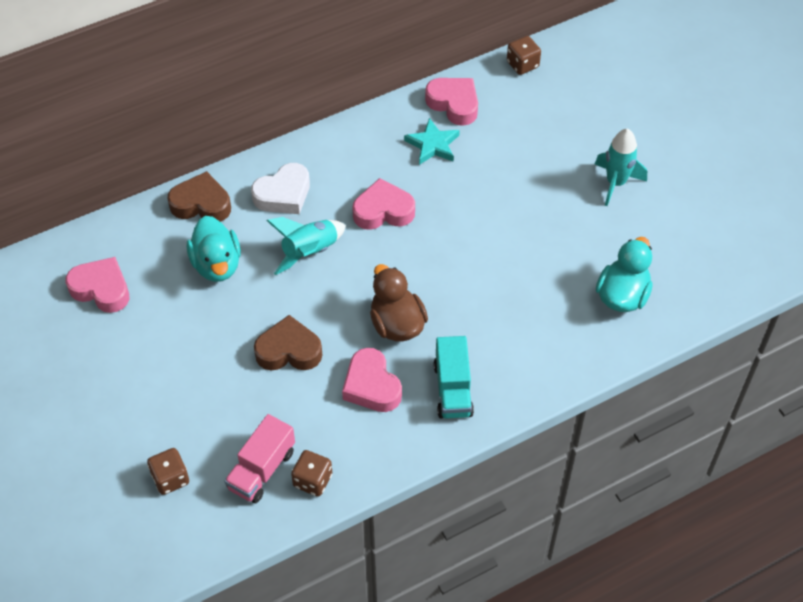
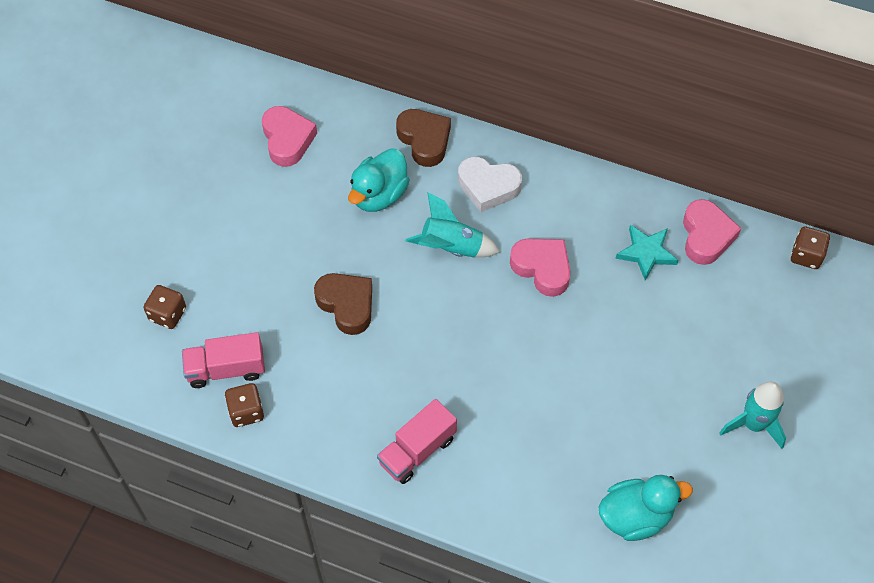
camera: 50 degrees right, 5 degrees up
pink heart [342,348,402,412] -> none
brown duck [370,264,428,341] -> none
turquoise truck [434,336,474,419] -> pink truck [377,399,457,484]

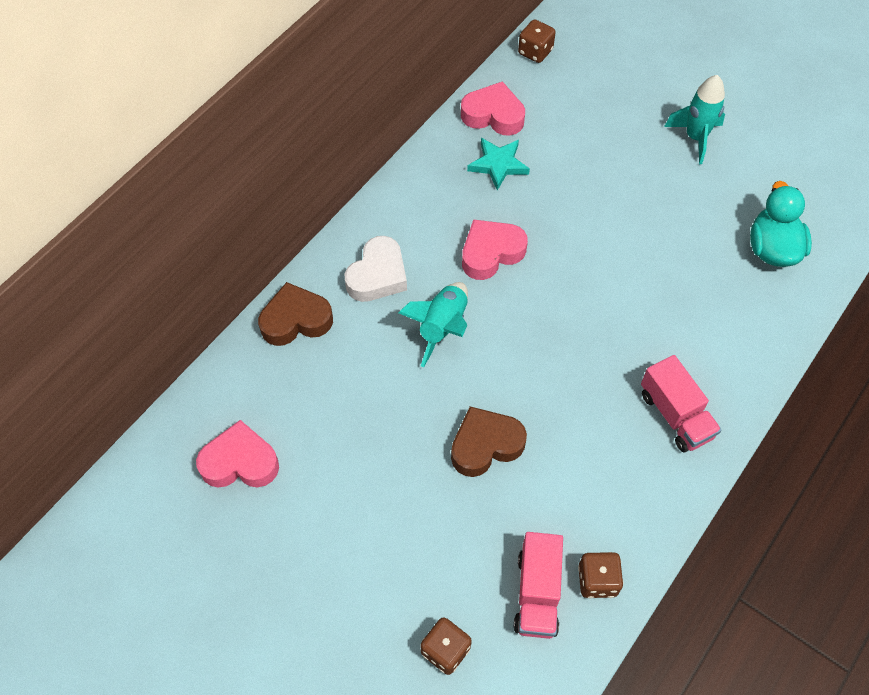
camera: 75 degrees left, 0 degrees up
turquoise duck [348,148,410,212] -> none

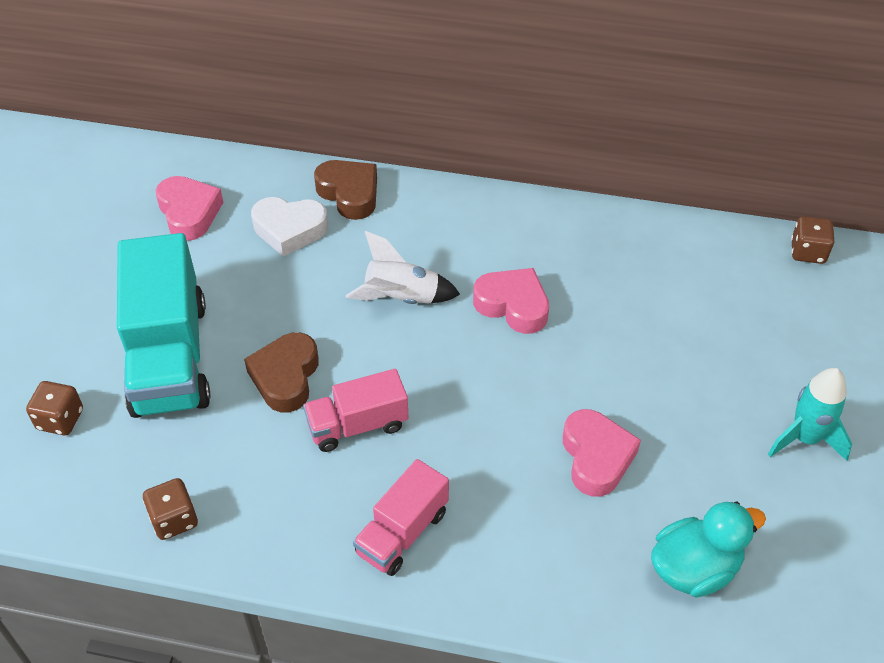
camera: 65 degrees right, 10 degrees down
white heart [345,236,407,302] -> white heart moved to [251,197,328,256]
turquoise rocket [398,282,468,367] -> white rocket [346,231,460,304]
brown heart [451,406,527,477] -> brown heart turned 120 degrees counterclockwise [244,332,319,412]
pink heart [461,81,525,136] -> pink heart moved to [563,409,641,497]
turquoise star [467,138,530,190] -> none
pink truck [514,532,563,639] -> pink truck moved to [303,369,409,452]
none -> turquoise truck [117,233,210,418]

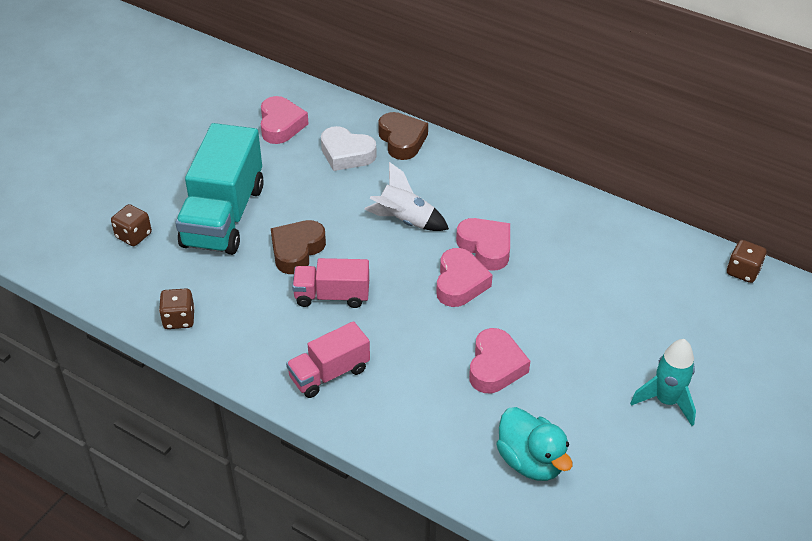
camera: 20 degrees right, 5 degrees down
turquoise duck [651,502,766,597] -> turquoise duck turned 60 degrees clockwise [496,407,573,481]
none -> pink heart [436,248,493,307]

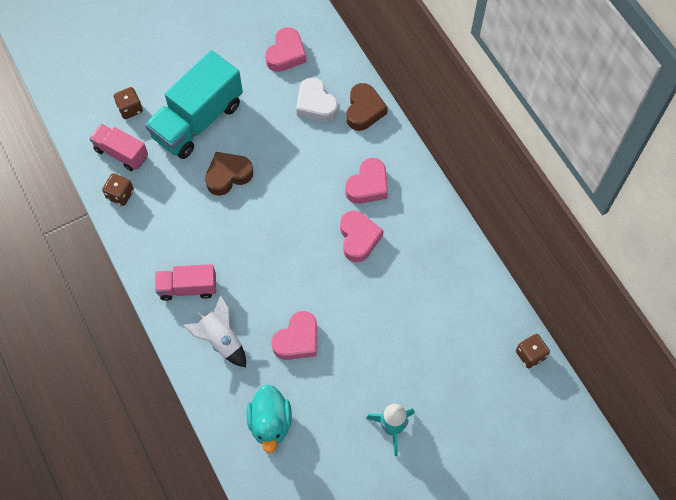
camera: 30 degrees right, 20 degrees up
pink truck [292,258,369,308] -> pink truck moved to [89,124,148,171]
white rocket [364,162,449,231] -> white rocket moved to [182,295,246,367]
pink heart [436,248,493,307] -> pink heart moved to [345,158,388,204]

